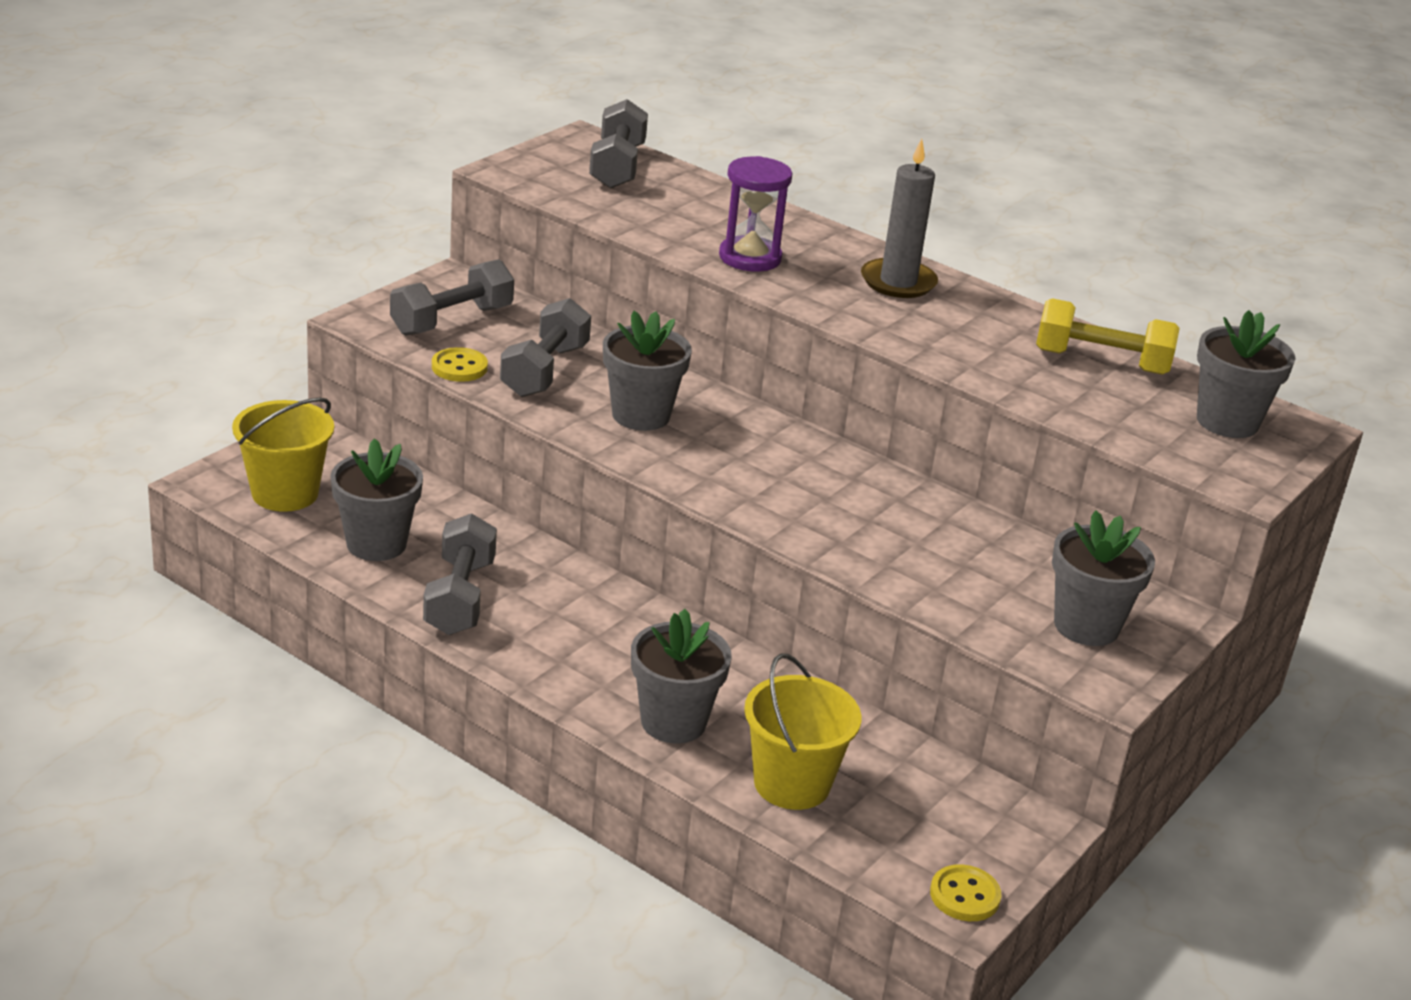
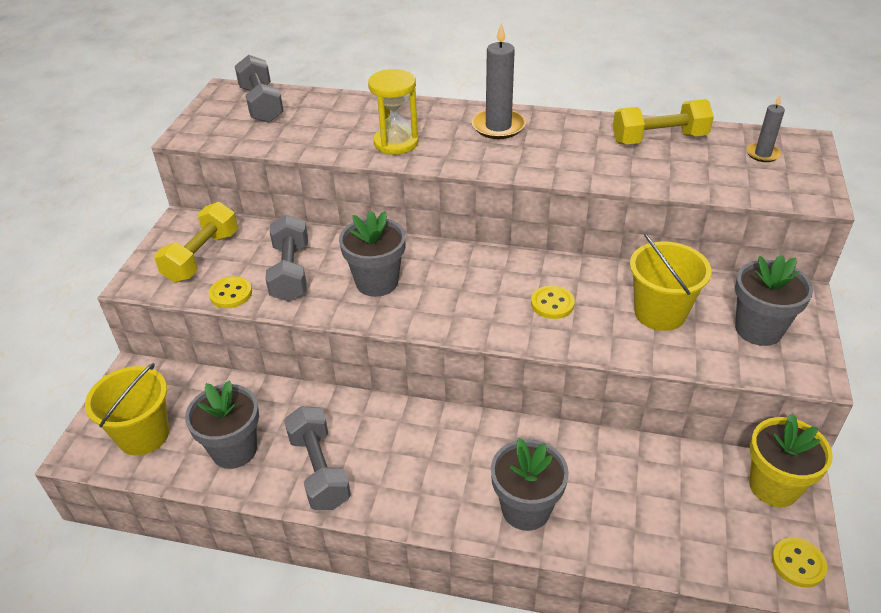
camera: 20 degrees left, 10 degrees up
grey dumbbell [390,259,514,336] -> yellow dumbbell [154,202,238,283]
purple hourglass [719,156,793,272] -> yellow hourglass [368,69,419,155]
yellow bucket [744,653,861,810] -> yellow bucket moved to [630,233,712,331]
grey flower pot [1197,310,1295,438] -> grey candle [747,95,785,162]
none -> yellow button [531,286,575,319]
none -> yellow flower pot [749,413,833,507]

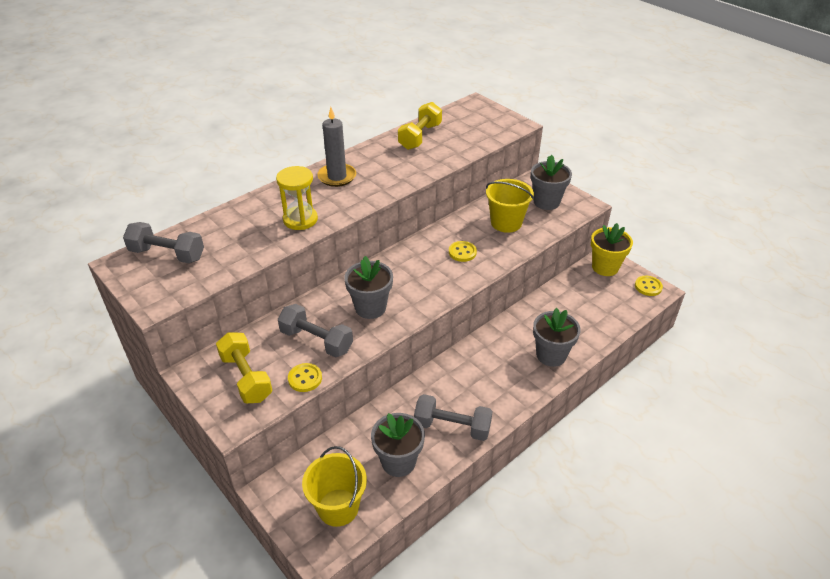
camera: 55 degrees left, 0 degrees up
grey candle [747,95,785,162] -> none

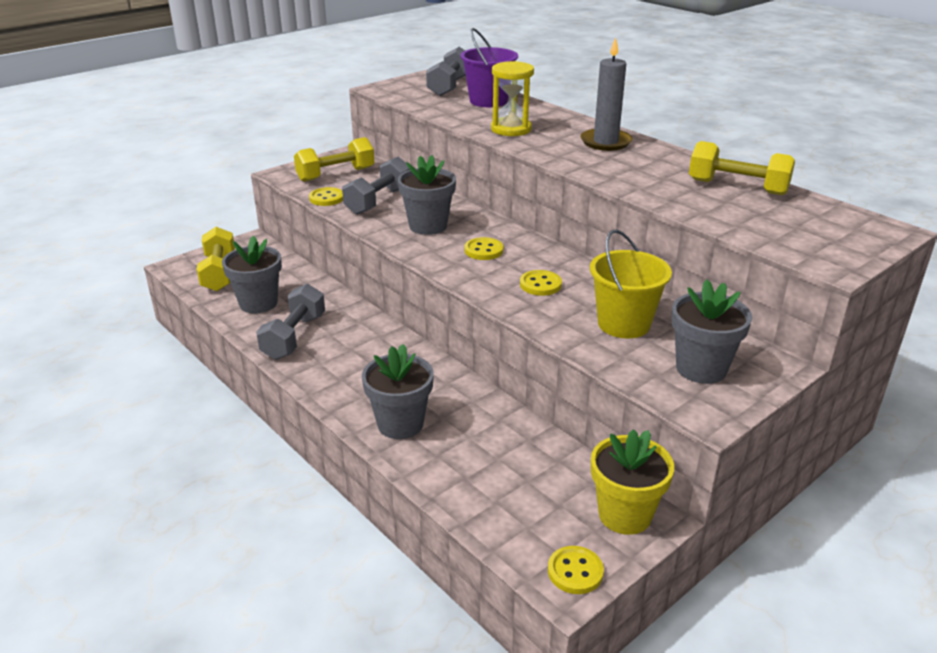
camera: 90 degrees right, 10 degrees down
yellow bucket [302,446,367,527] -> yellow dumbbell [197,227,235,291]
none -> purple bucket [460,28,518,107]
none -> yellow button [464,237,503,260]

